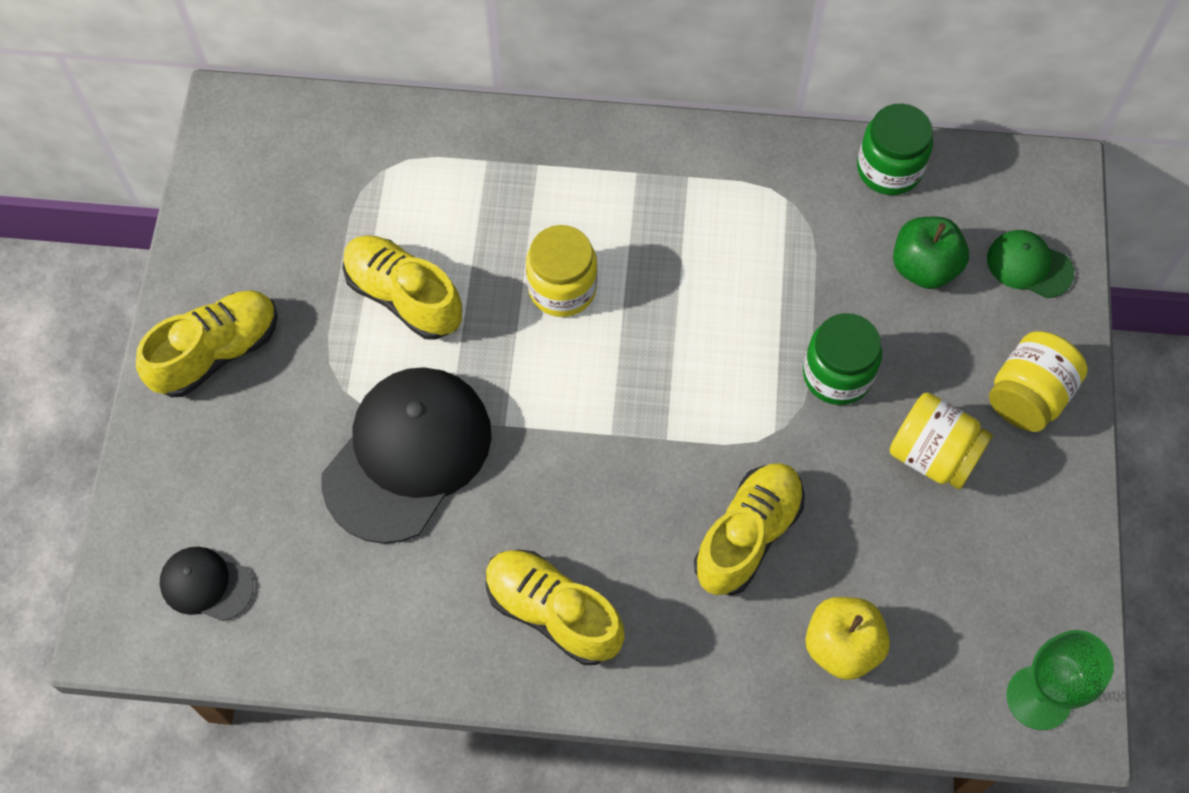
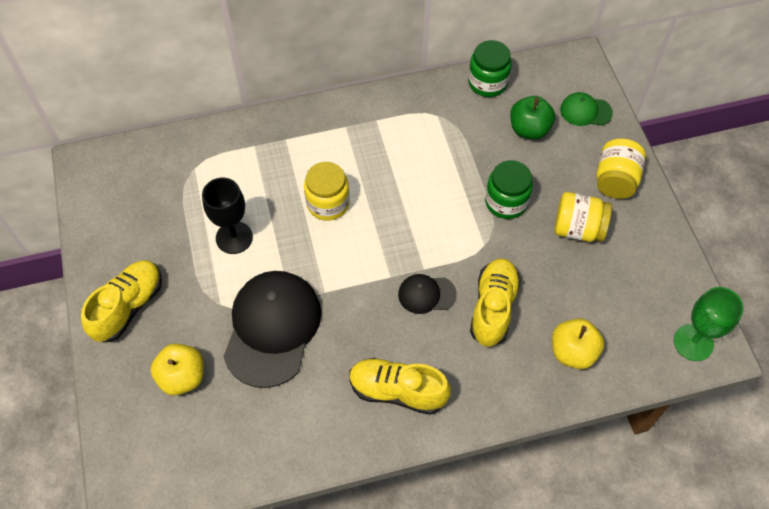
camera: 20 degrees left, 5 degrees down
black cap [160,547,254,621] -> black cap moved to [398,274,457,314]
yellow shoe [343,235,462,340] -> black goblet [202,177,253,254]
none -> yellow apple [151,344,204,395]

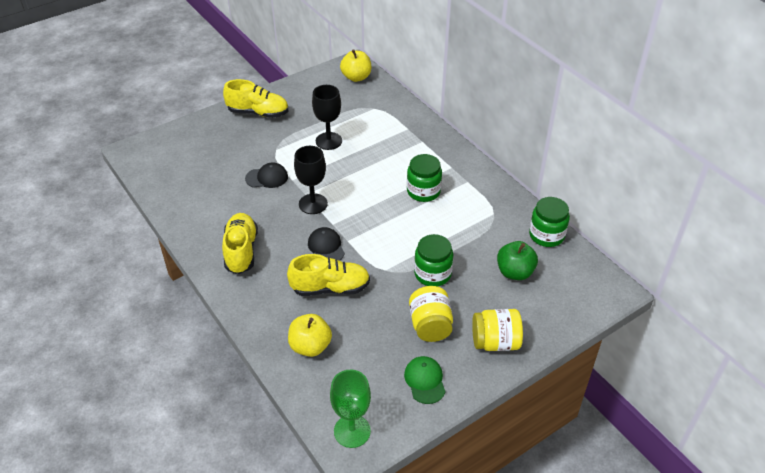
camera: 70 degrees right, 15 degrees down
yellow apple [151,344,204,395] -> yellow apple moved to [340,50,372,82]
black cap [223,271,321,388] -> black cap [245,162,288,188], size x0.48
yellow jar [304,162,350,221] -> none
green cap [560,92,613,126] -> green cap moved to [404,356,446,404]
none -> black goblet [294,146,328,214]
none -> green jar [407,154,442,202]

